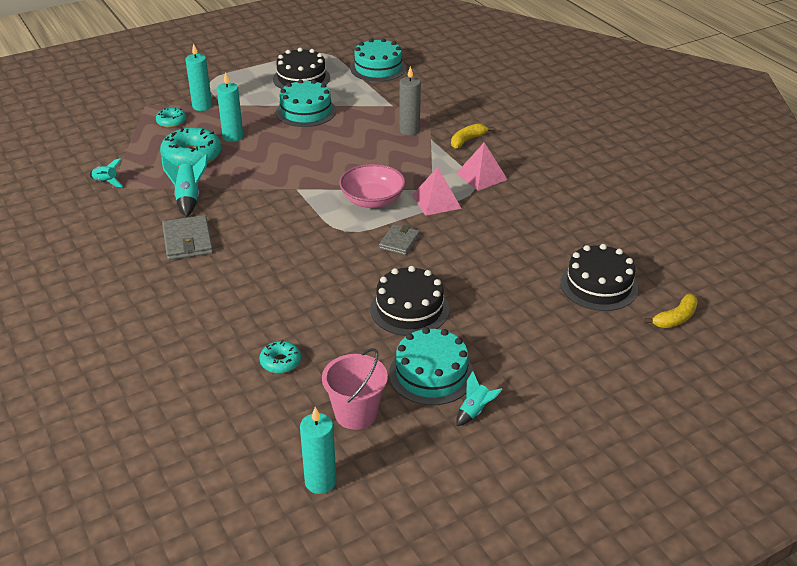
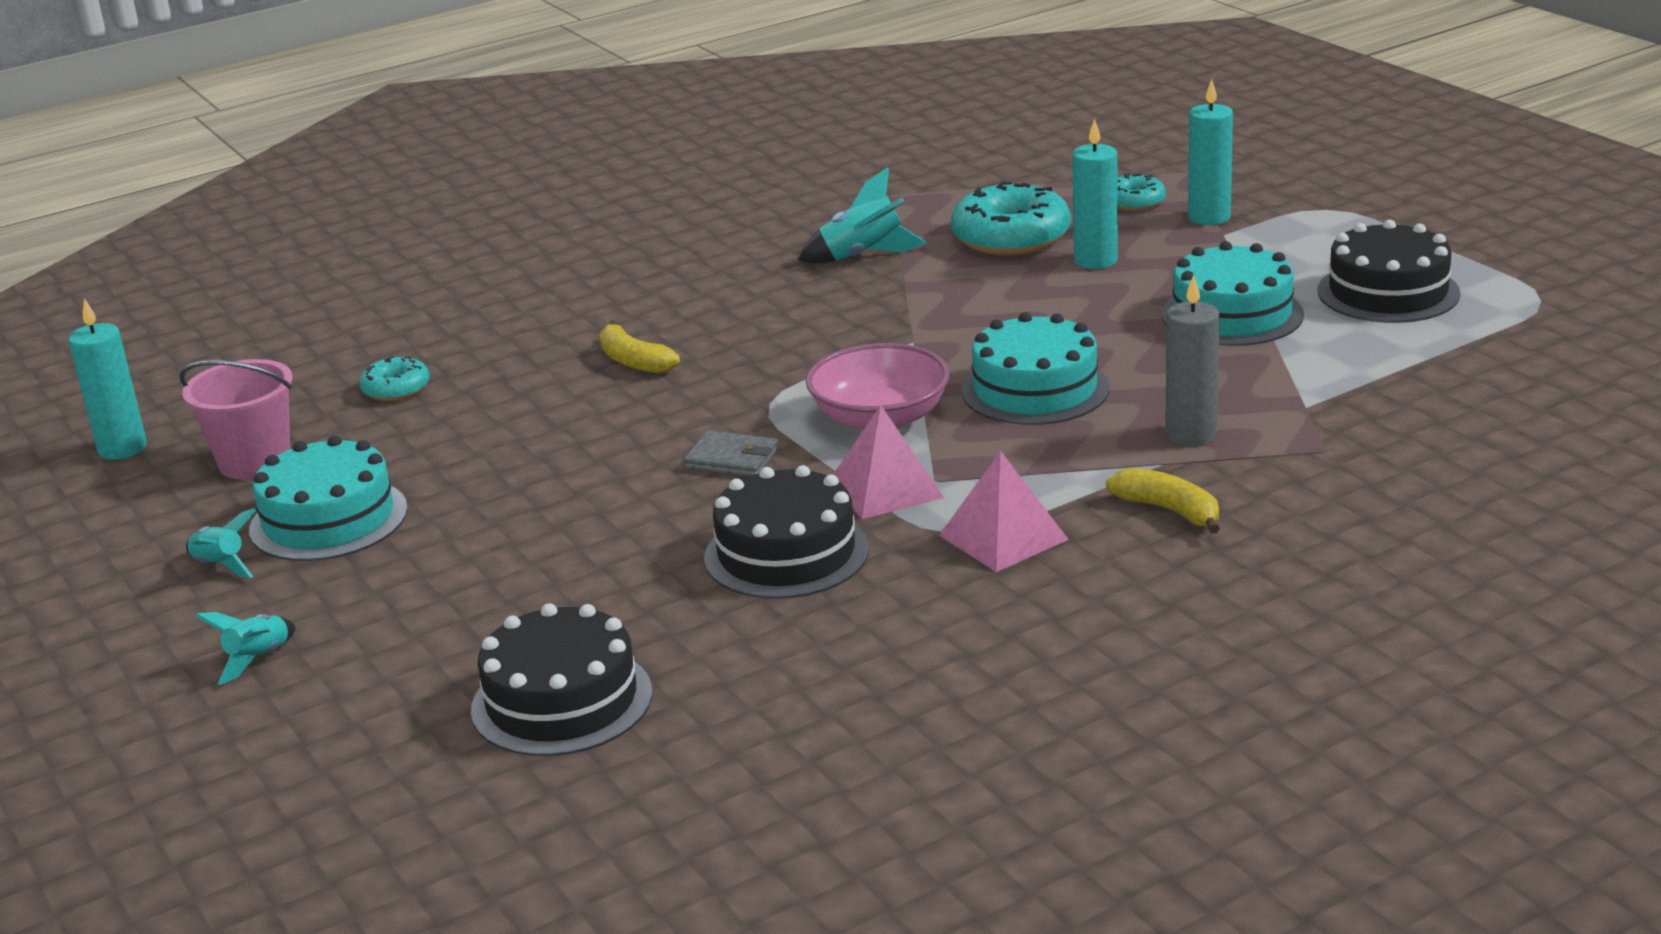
camera: 90 degrees right, 10 degrees down
turquoise rocket [90,158,123,187] -> turquoise rocket moved to [196,612,295,685]
grey wallet [162,215,213,260] -> none
turquoise cake [350,38,406,82] -> turquoise cake moved to [961,312,1109,425]
black cake [370,266,449,336] -> black cake moved to [704,465,869,599]
yellow banana [644,294,698,328] -> yellow banana moved to [599,320,680,373]

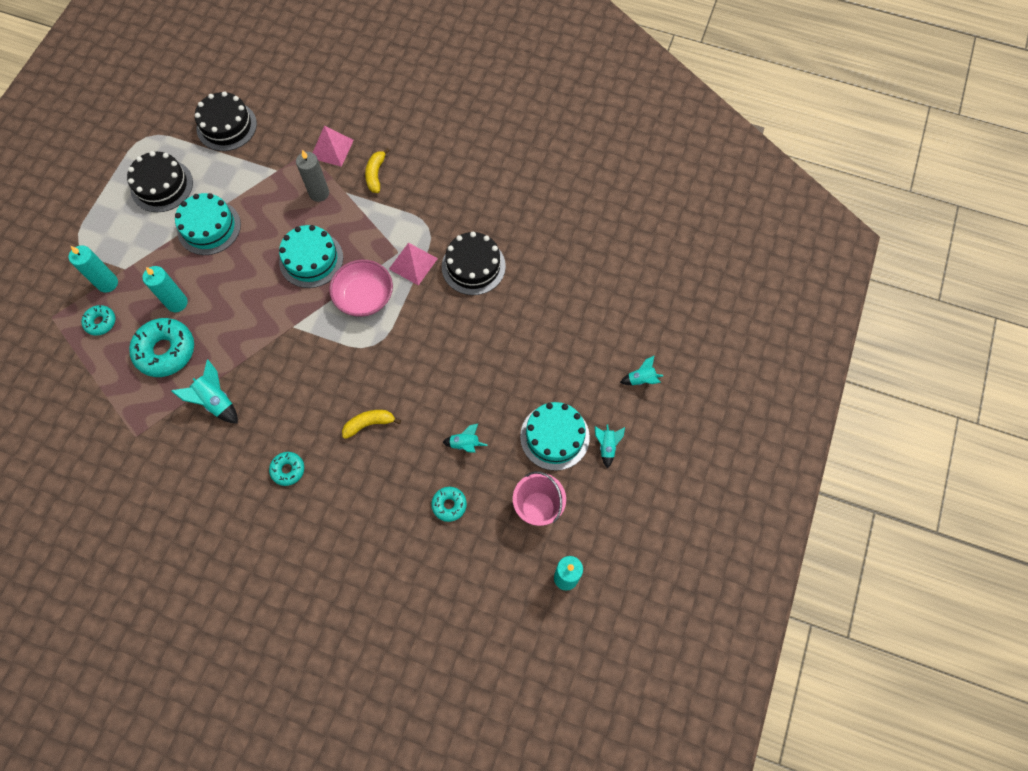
camera: 130 degrees left, 40 degrees up
black cake [471,603,652,756] -> black cake moved to [195,91,257,151]
yellow banana [599,320,680,373] -> yellow banana turned 120 degrees counterclockwise [342,410,401,439]
grey wallet [684,430,779,477] -> none
pink pyramid [939,451,1069,572] -> pink pyramid moved to [313,126,354,167]
none -> turquoise donut [269,452,304,486]
none -> turquoise rocket [442,424,488,453]

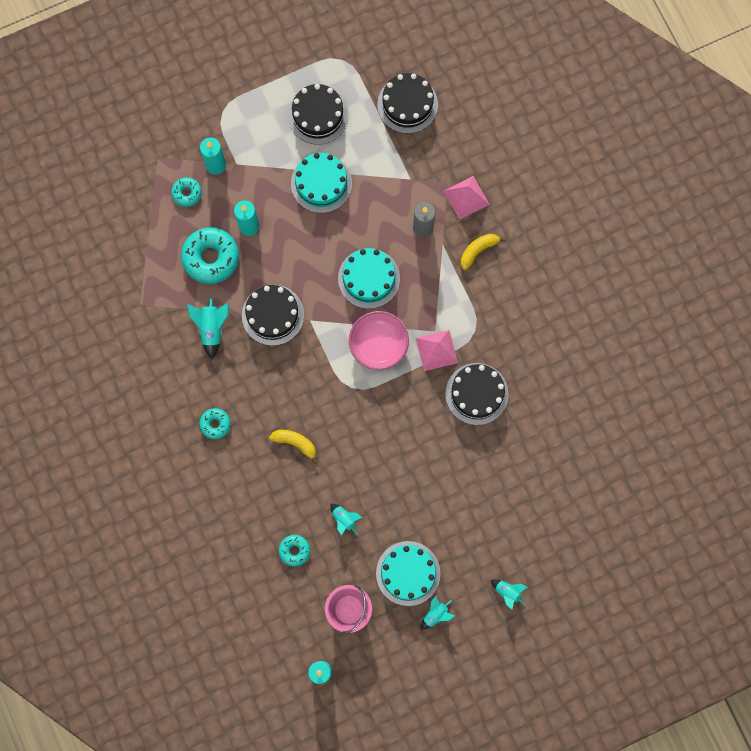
camera: 45 degrees right, 10 degrees up
none -> black cake [242,285,304,346]

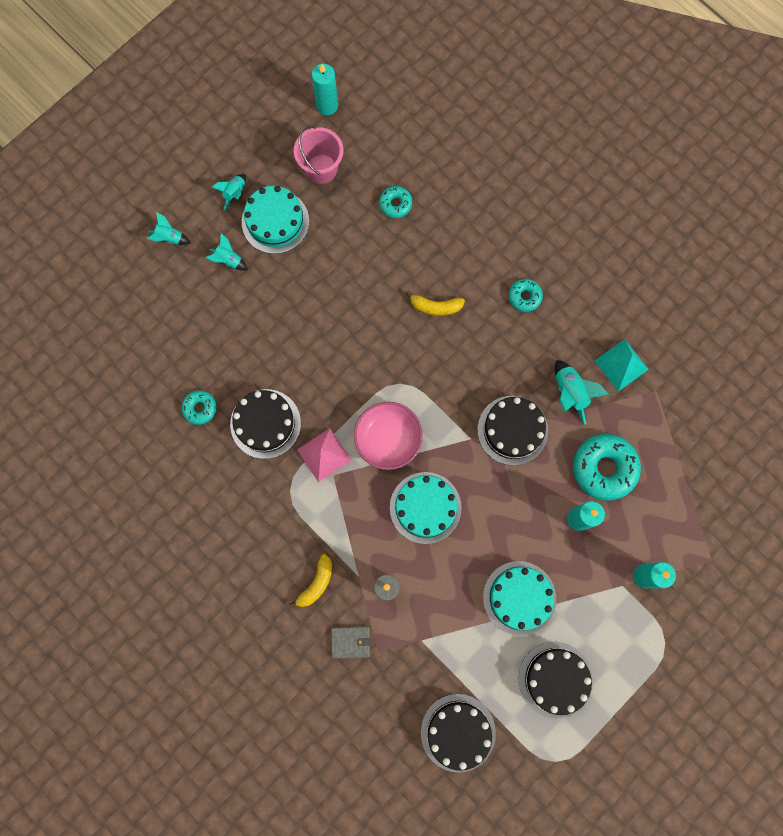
camera: 160 degrees right, 0 degrees up
turquoise donut [171,177,202,207] -> turquoise donut moved to [181,390,217,425]
turquoise rocket [330,504,362,536] -> turquoise rocket moved to [206,233,248,271]
pink pyramid [444,176,490,220] -> grey wallet [331,626,371,659]
none -> turquoise pyramid [595,339,649,391]

